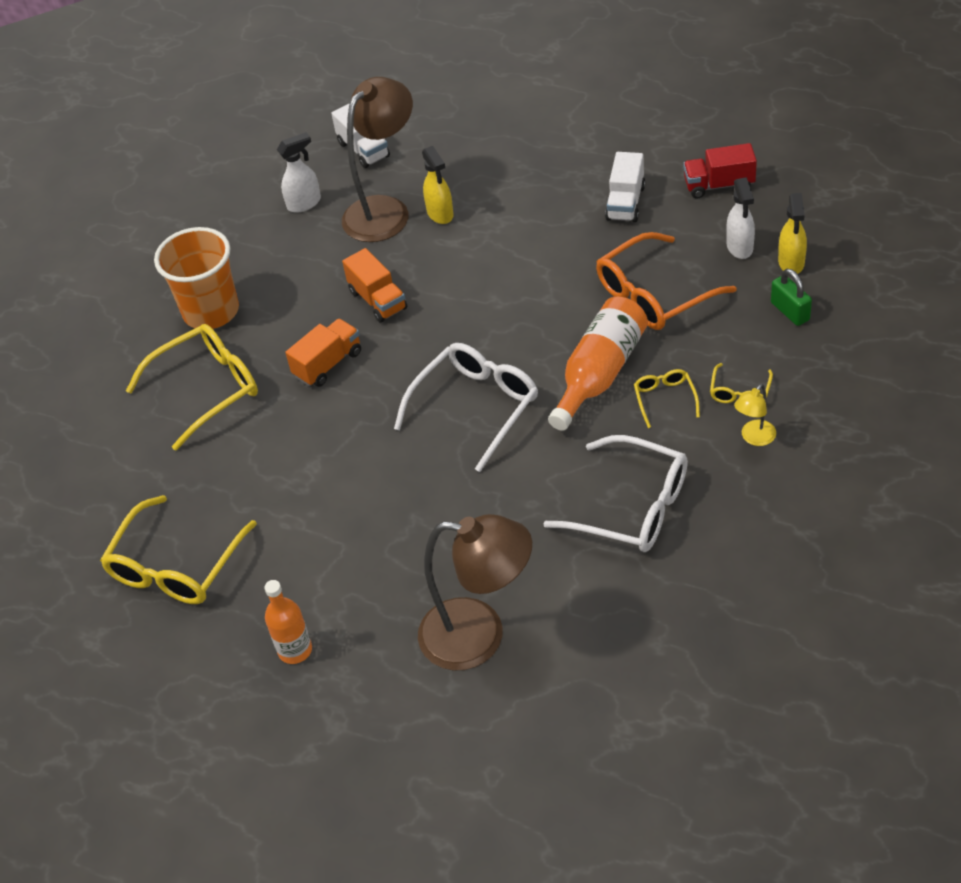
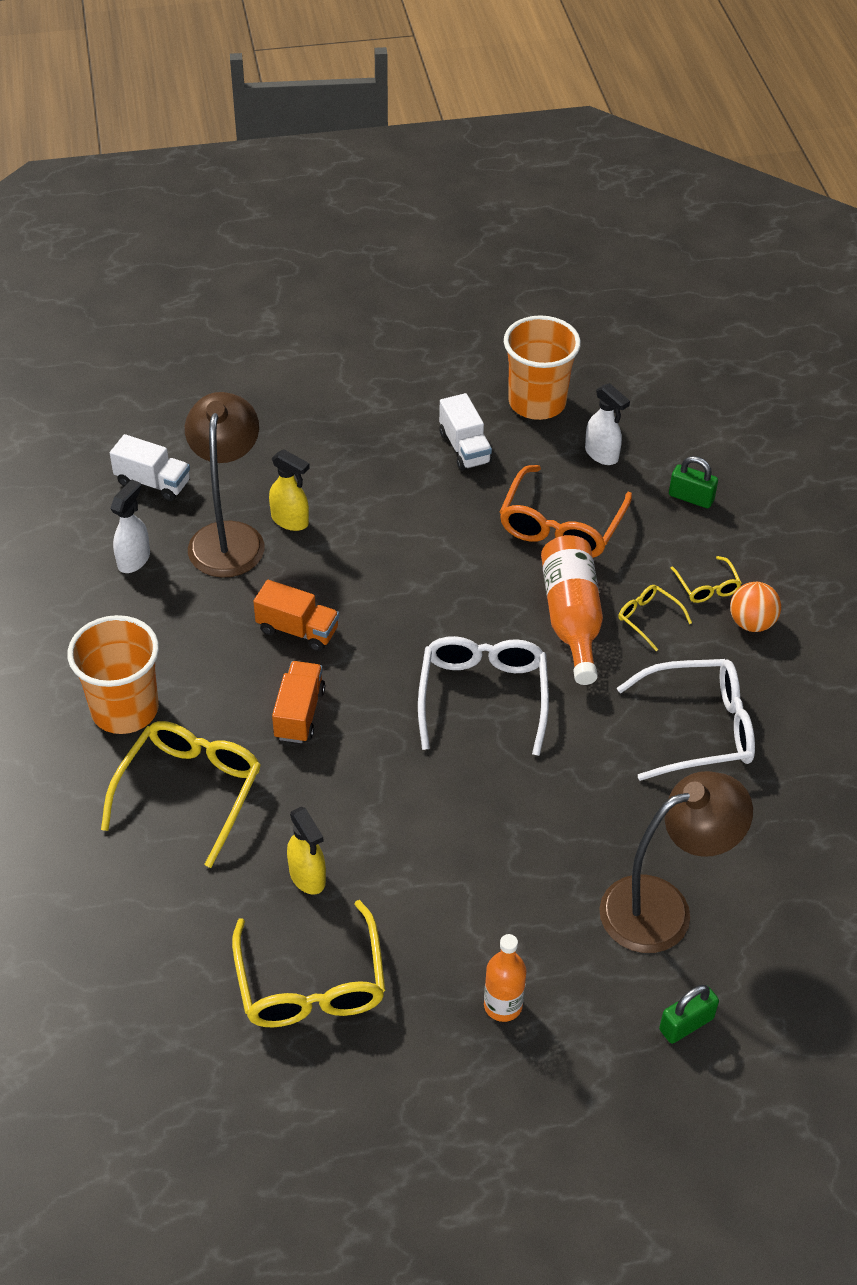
camera: 40 degrees left, 0 degrees up
red truck [683,143,757,198] -> orange cup [504,315,581,420]
yellow lamp [734,384,776,446] -> orange ball [730,582,781,632]
yellow spray bottle [778,193,807,274] -> yellow spray bottle moved to [287,807,326,895]
none -> green padlock [659,985,719,1044]

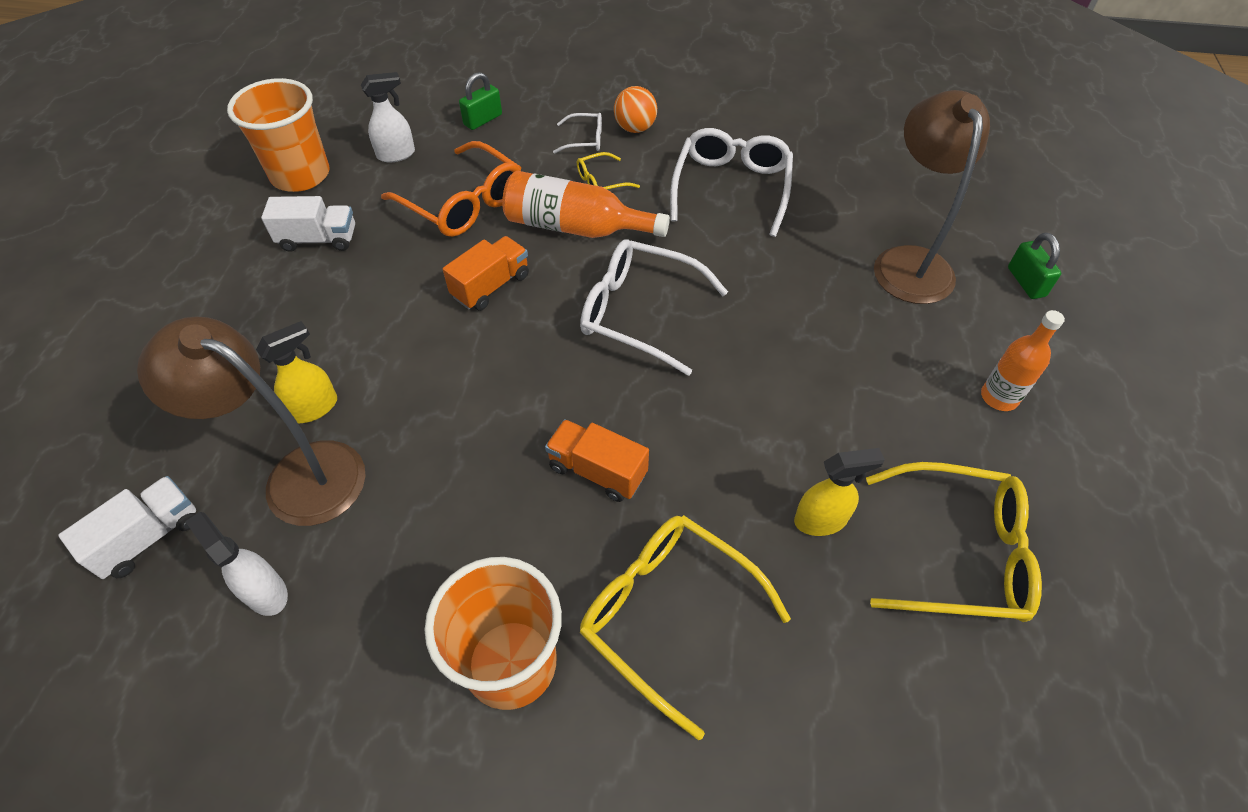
camera: 70 degrees left, 5 degrees up
orange truck [253,580,339,651] -> orange truck moved to [443,236,529,311]
yellow glasses [671,556,742,603] -> white glasses [553,113,602,154]

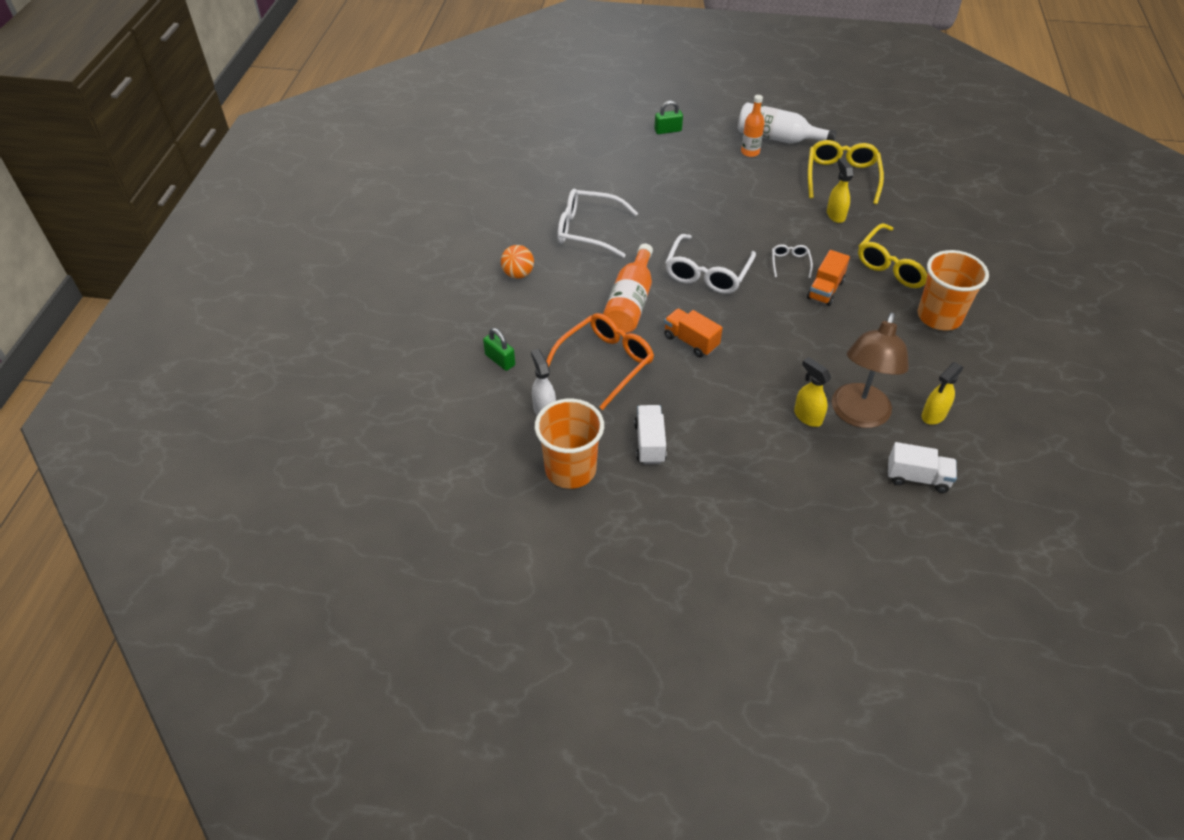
camera: 90 degrees left, 5 degrees down
white truck [58,476,196,579] -> white truck turned 150 degrees clockwise [888,442,957,493]
white spray bottle [185,512,288,616] -> yellow spray bottle [922,362,964,425]
white glasses [553,113,602,154] -> white glasses moved to [772,244,813,278]
yellow glasses [577,152,640,190] -> none
brown lamp [874,90,990,304] -> none
none -> white bottle [738,102,837,143]

